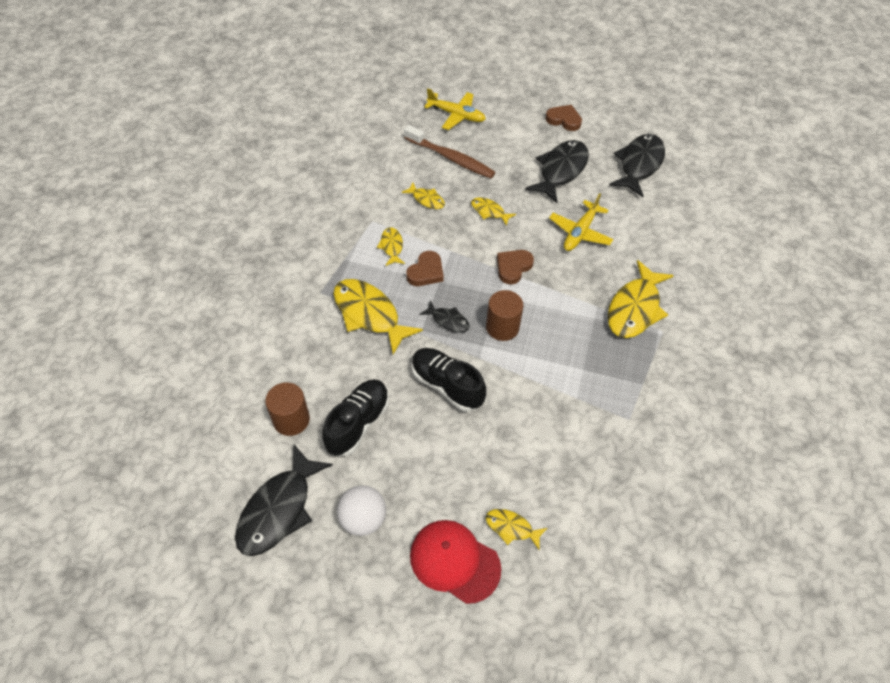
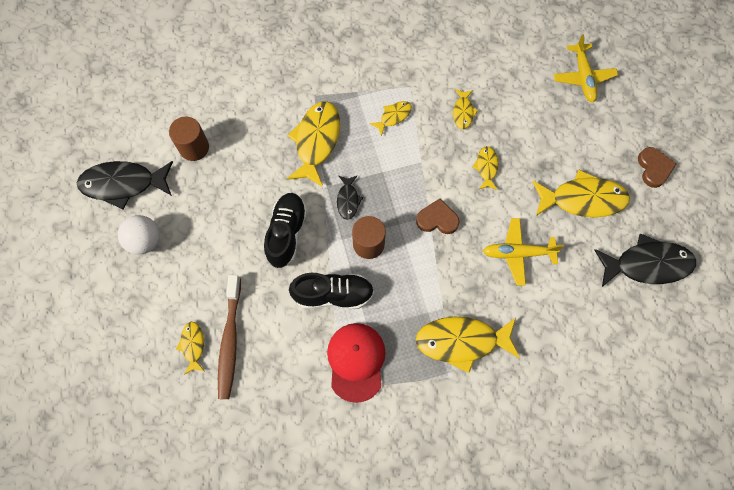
camera: 60 degrees right, 15 degrees up
black shoe [322,379,389,456] -> black shoe moved to [289,273,374,309]
brown toothbrush [404,125,495,178] -> brown toothbrush moved to [218,275,241,399]
brown heart [406,251,444,286] -> none
red cap [410,520,501,604] -> red cap moved to [327,323,386,403]
black fish [525,140,589,203] -> yellow fish [532,170,630,217]

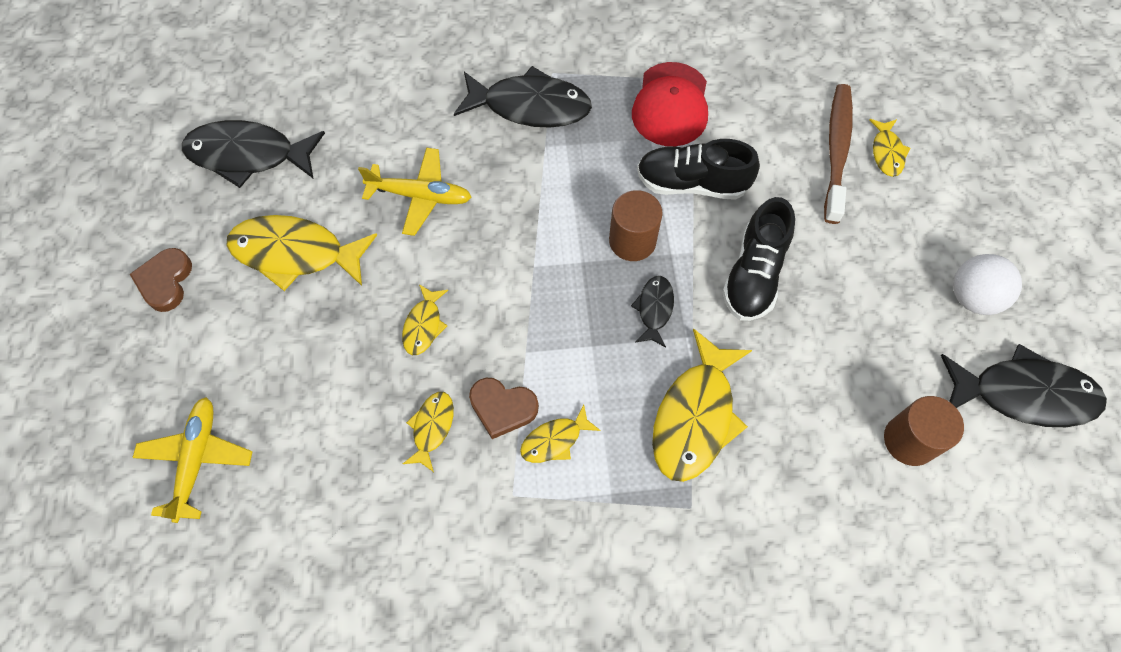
camera: 170 degrees left, 5 degrees down
brown heart [416,198,460,234] -> brown heart moved to [469,378,539,439]
yellow fish [416,317,520,373] -> black fish [454,66,592,128]

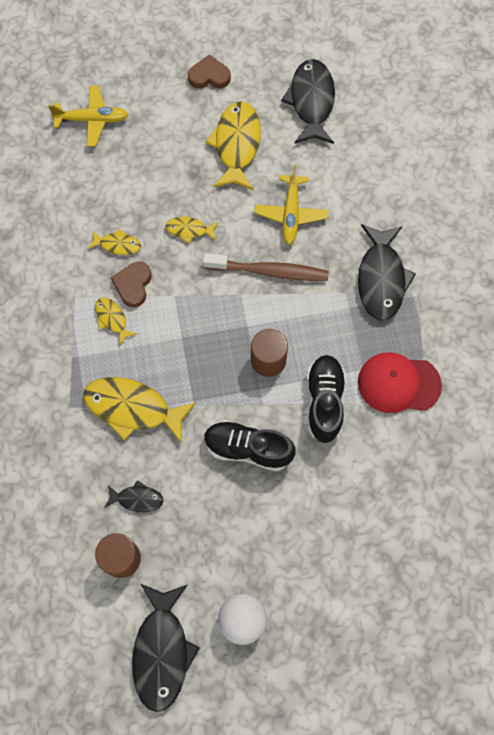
camera: 85 degrees right, 5 degrees up
black fish [631,276,674,347] -> black fish moved to [105,480,164,512]
brown toothbrush [824,84,853,224] -> brown toothbrush moved to [203,253,329,281]
yellow fish [869,119,911,177] -> none

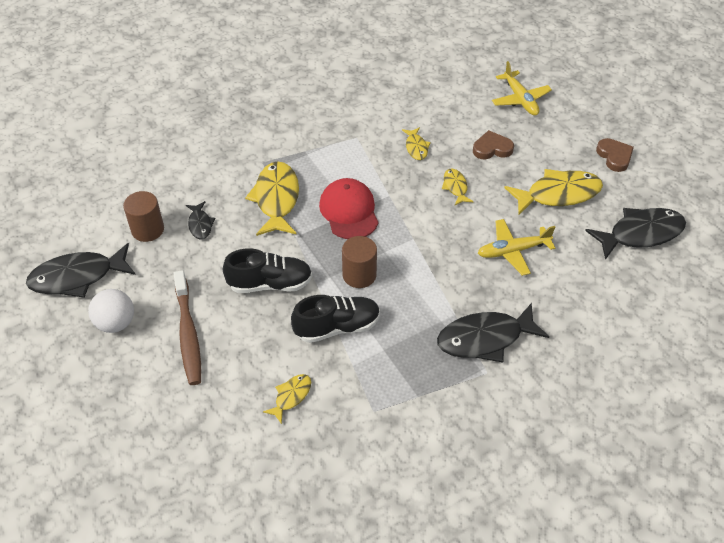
camera: 70 degrees right, 20 degrees down
yellow fish [95,297,137,346] -> yellow fish moved to [263,374,311,424]
brown heart [111,262,152,307] -> brown heart moved to [473,130,514,159]
brown toothbrush [203,253,329,281] -> brown toothbrush moved to [173,270,201,385]
black shoe [204,420,296,471] -> black shoe turned 90 degrees clockwise [222,249,312,293]
red cap [358,352,442,413] -> red cap moved to [319,178,379,239]

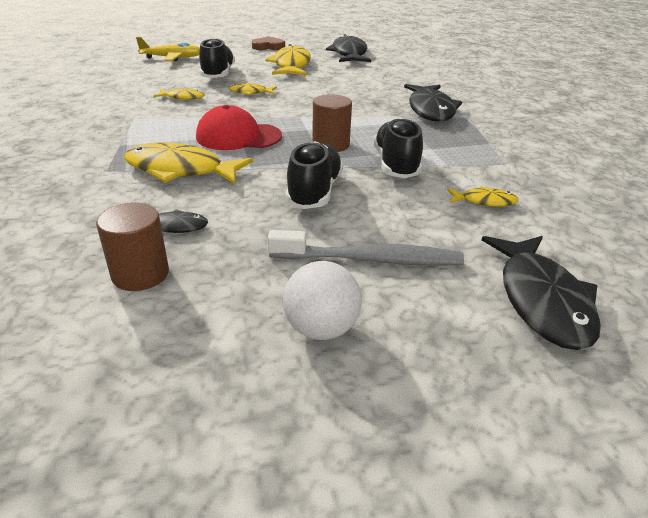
camera: 75 degrees left, 15 degrees down
black fish [26,243,136,298] -> black fish moved to [482,236,601,350]
brown toothbrush [173,270,201,385] -> grey toothbrush [268,230,464,266]
yellow fish [263,374,311,424] -> yellow fish turned 135 degrees clockwise [447,186,519,207]
brown heart [473,130,514,159] -> black shoe [199,38,235,78]
yellow plane [478,219,555,276] -> none

